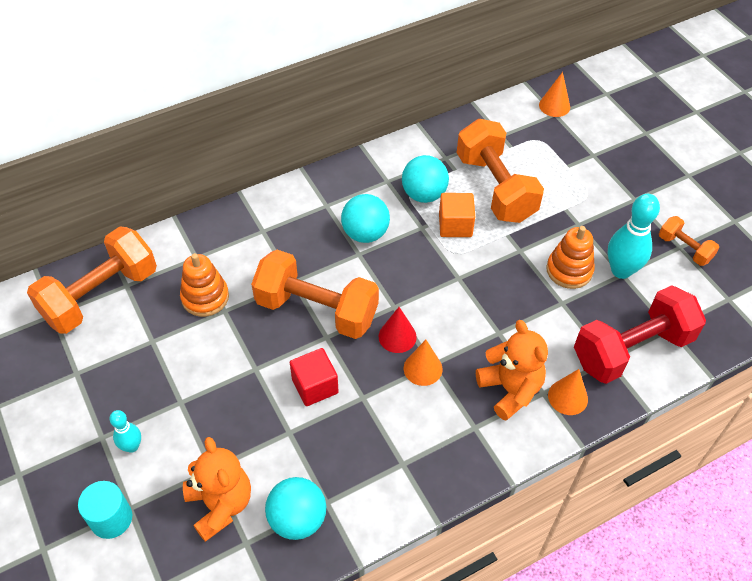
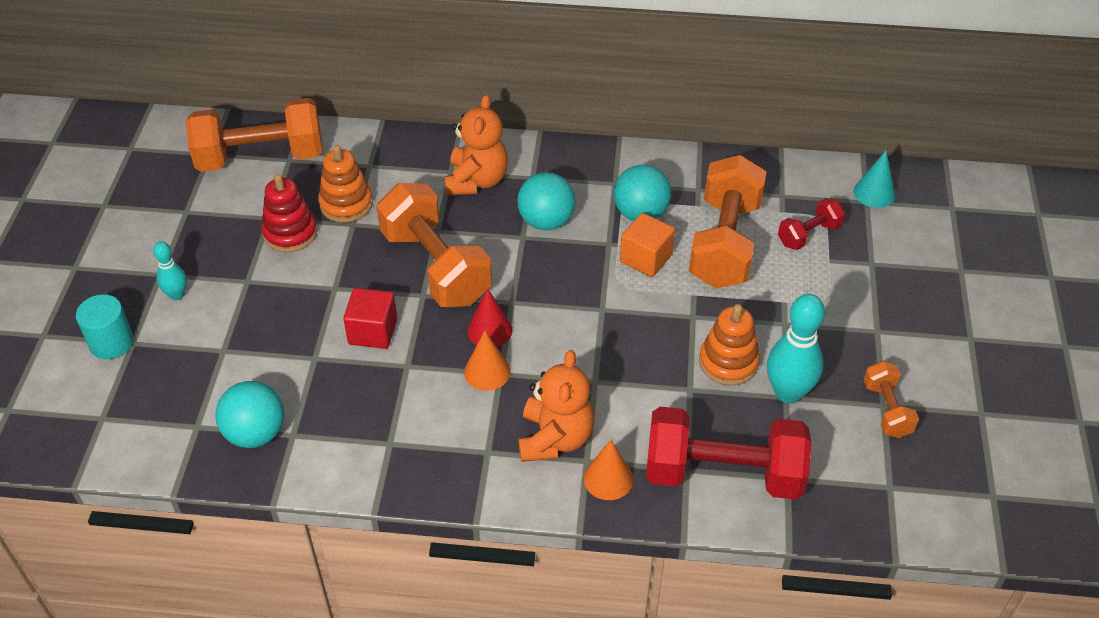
camera: 35 degrees right, 5 degrees down
orange teddy bear [183,437,251,542] -> orange teddy bear moved to [445,94,508,195]
orange cone [539,72,570,117] -> turquoise cone [854,151,895,208]
none -> red stacking toy [261,174,318,252]
none -> red dumbbell [778,198,845,250]

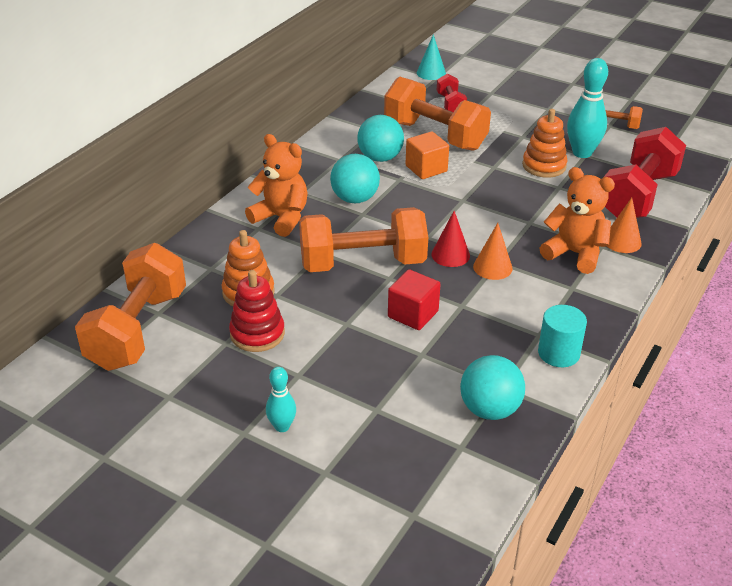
camera: 65 degrees left, 10 degrees down
turquoise cylinder [76,294,134,359] -> turquoise cylinder moved to [538,305,587,367]

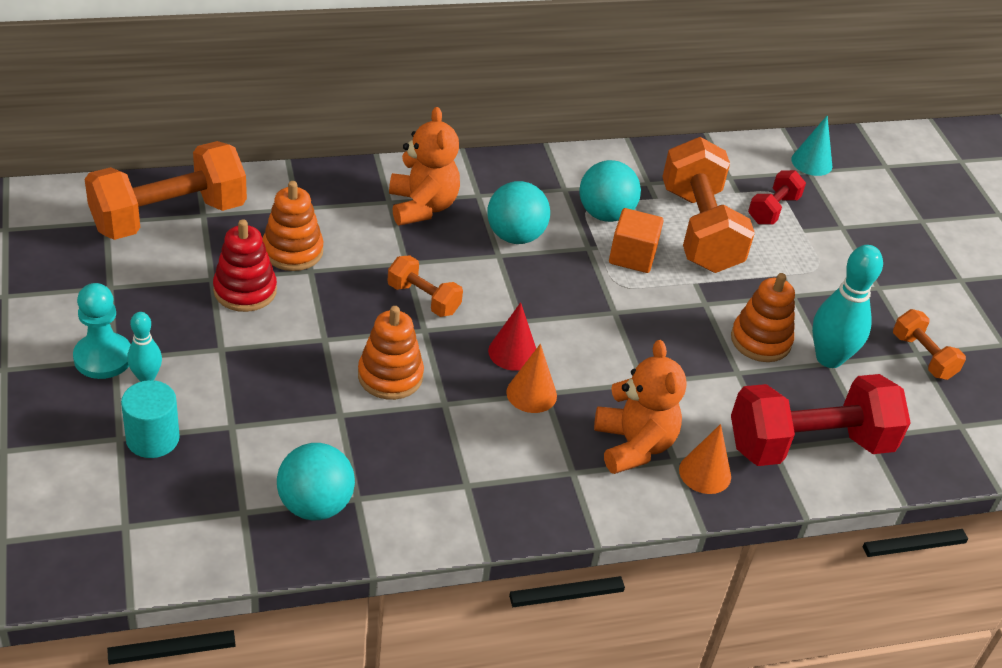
camera: 40 degrees right, 5 degrees up
orange dumbbell [299,207,428,272] -> orange dumbbell [387,255,463,317], size x0.49
red cube [388,269,441,330] -> orange stacking toy [358,306,424,400]
turquoise cylinder [538,305,587,367] -> turquoise cylinder moved to [121,380,180,458]
none -> turquoise pawn [73,283,131,379]

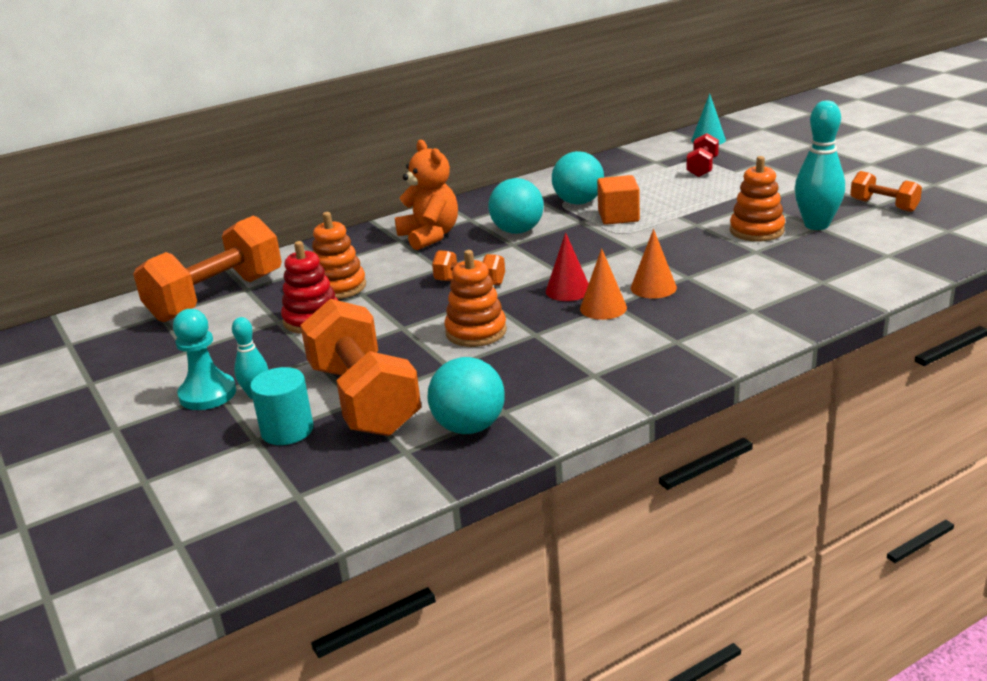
camera: 10 degrees left, 15 degrees down
orange teddy bear [594,340,687,474] -> none
orange dumbbell [662,137,755,273] -> orange dumbbell moved to [300,299,421,436]
orange cone [679,424,731,494] -> orange cone moved to [631,229,677,298]
red dumbbell [731,374,911,466] -> none

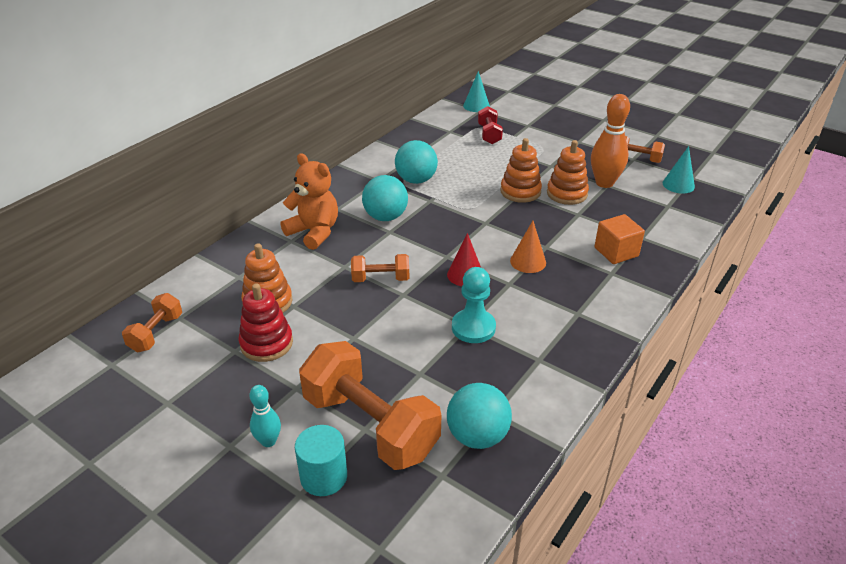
camera: 25 degrees left, 10 degrees up
orange dumbbell [133,215,282,322] -> orange dumbbell [122,293,182,352], size x0.49
turquoise pawn [173,309,236,410] -> turquoise pawn moved to [452,267,496,343]
orange stacking toy [444,250,507,347] -> orange stacking toy moved to [500,138,542,203]
orange cone [580,248,627,320] -> none
orange cube [597,175,640,225] -> orange cube moved to [595,214,645,264]
turquoise bowling pin [795,100,845,230] -> orange bowling pin [591,94,630,188]
none -> turquoise cone [663,146,695,194]

